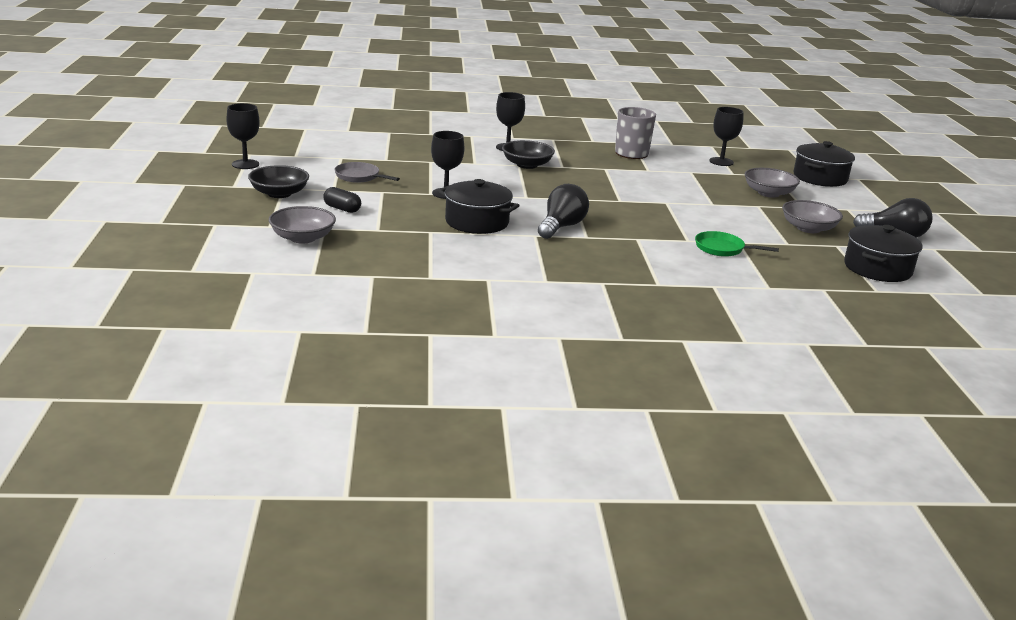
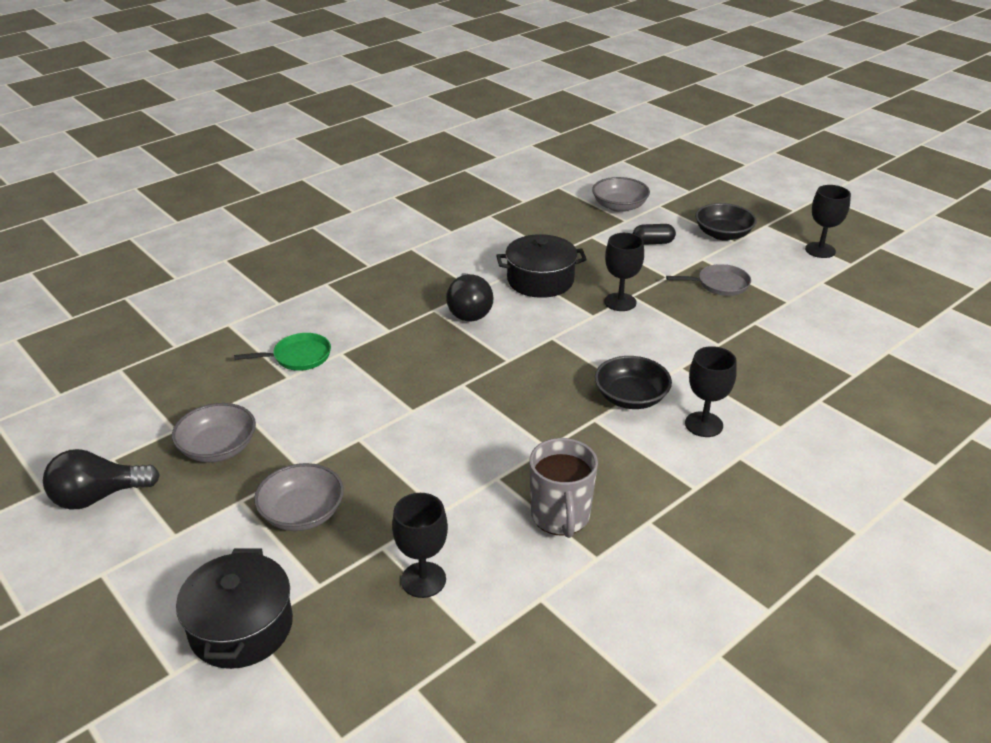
camera: 145 degrees right, 10 degrees up
black pot [844,225,923,282] -> none

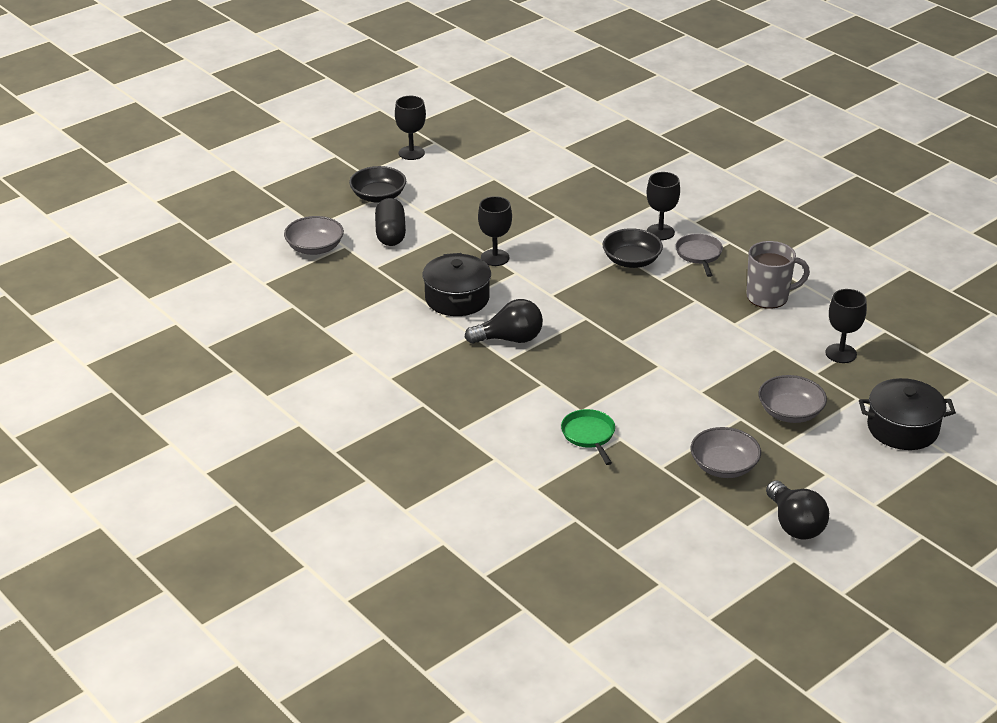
camera: 90 degrees left, 0 degrees up
black capsule [633,224,676,245] -> black capsule [375,198,406,246], size x1.53
grey pan [666,264,751,296] -> grey pan moved to [676,234,723,277]

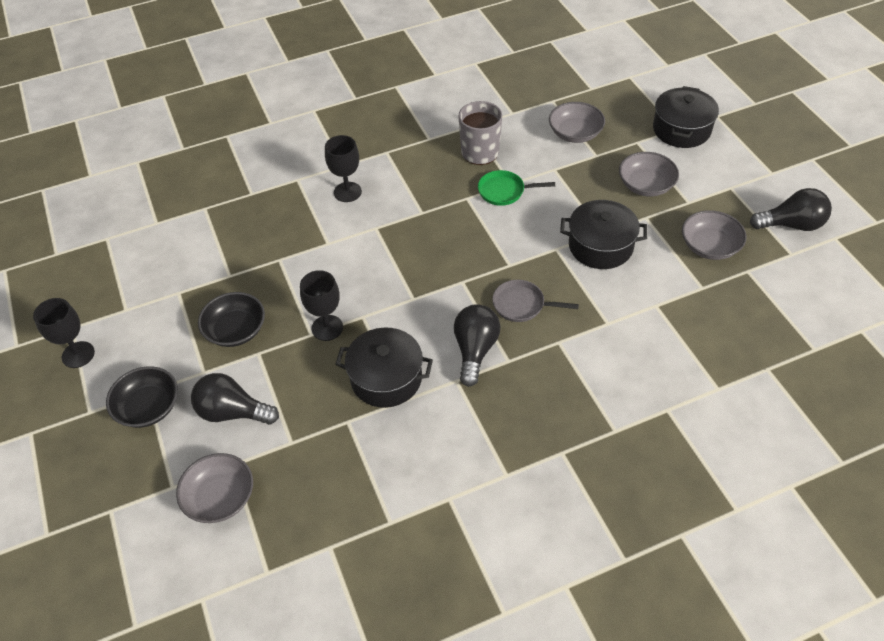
camera: 70 degrees left, 15 degrees up
black capsule [375,198,406,246] -> black light bulb [191,373,279,425]
green pan [561,409,615,465] -> green pan moved to [478,170,555,206]
black bowl [603,228,663,268] -> black bowl moved to [198,292,265,347]
grey pan [676,234,723,277] -> grey pan moved to [492,280,579,322]
black goblet [826,289,867,363] -> grey bowl [549,102,605,143]
none -> black pot [560,200,647,269]

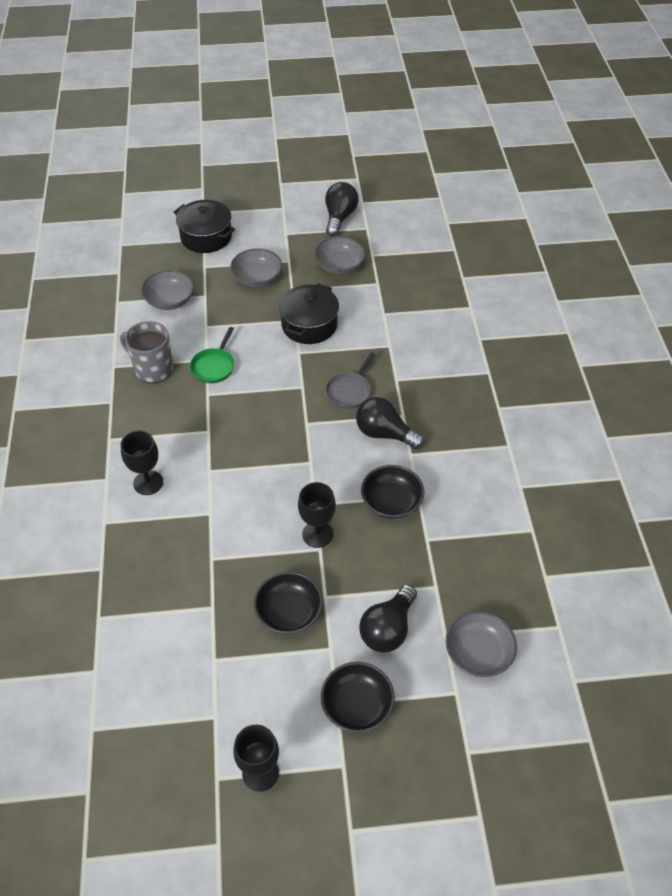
camera: 75 degrees left, 0 degrees up
black pot [335,327,433,408] -> black bowl [361,465,425,519]

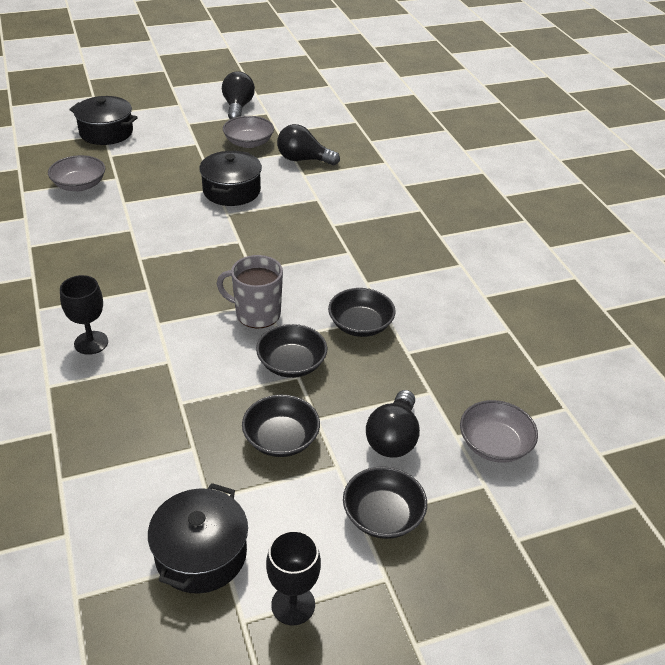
camera: 15 degrees left, 10 degrees down
grey mug [120,321,173,383] -> grey mug moved to [217,255,283,328]
green pan [190,327,234,383] -> none
grey bowl [230,248,282,287] -> none
black goblet [298,482,336,548] -> black bowl [256,324,327,378]
grey pan [325,353,375,409] -> none
black light bulb [356,397,425,449] -> black light bulb moved to [277,124,340,165]
none -> black pot [148,483,248,594]

